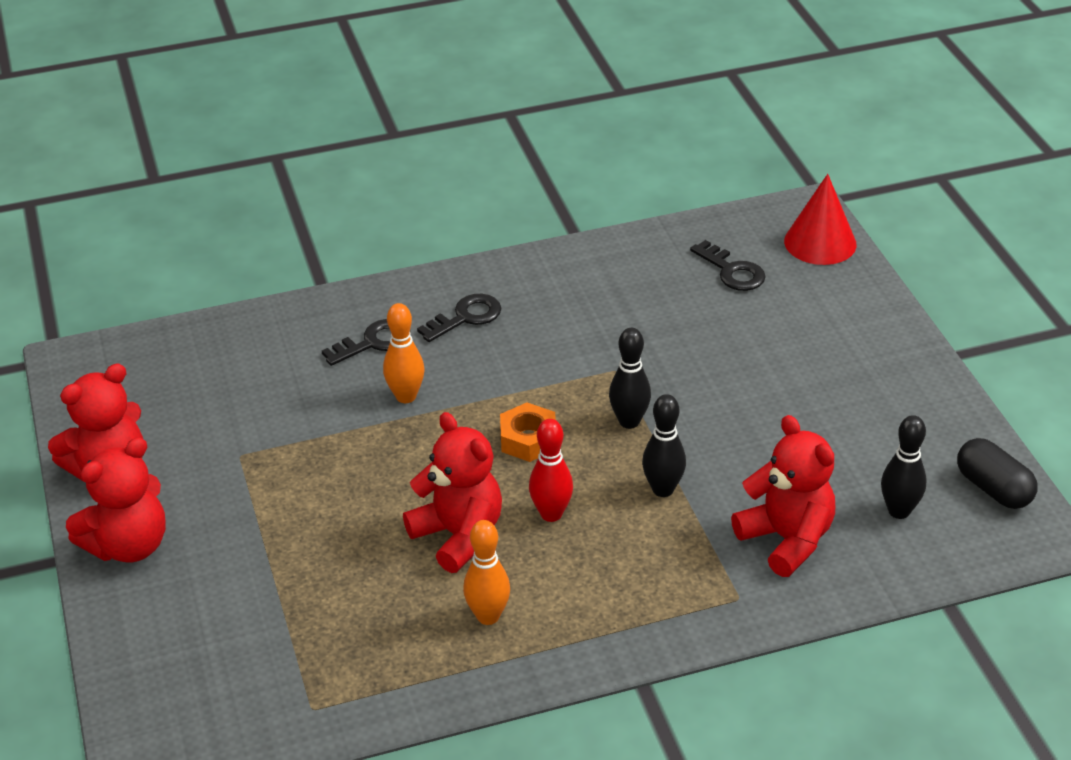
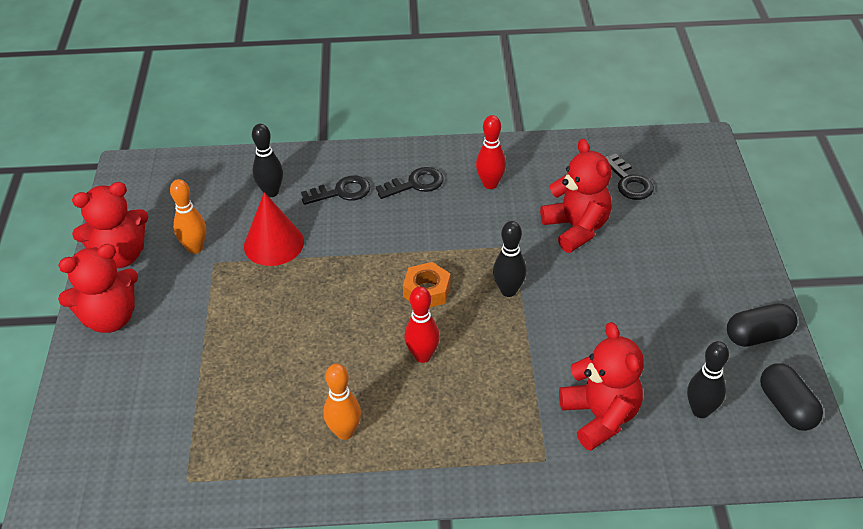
camera: 15 degrees right, 5 degrees up
orange bowling pin [383,303,424,403] -> orange bowling pin moved to [170,179,206,254]
red teddy bear [403,412,502,573] -> red teddy bear moved to [540,139,612,253]
black bowling pin [642,394,686,497] -> black bowling pin moved to [252,124,283,197]
red cone [784,174,857,265] -> red cone moved to [244,192,304,266]
none -> red bowling pin [476,115,506,189]
none -> black capsule [727,303,797,347]

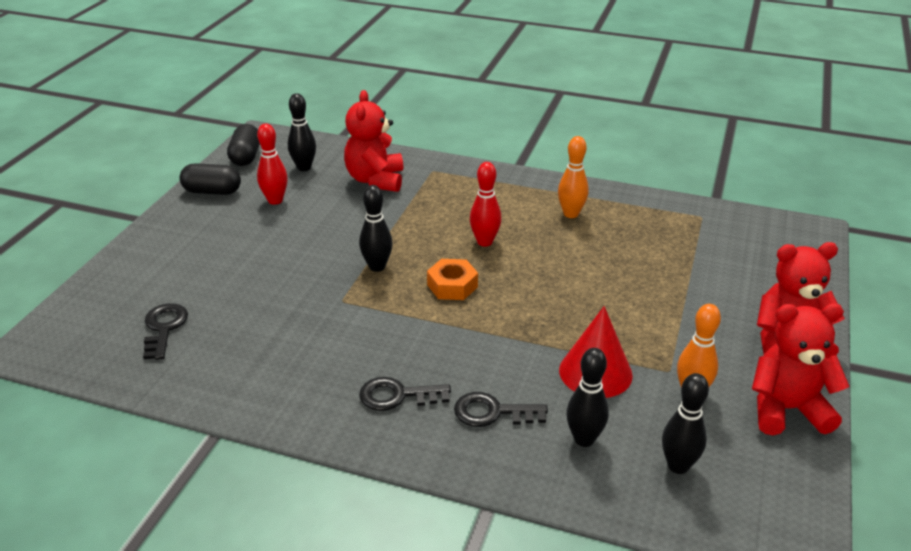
camera: 160 degrees left, 10 degrees down
red bowling pin [476,115,506,189] -> red bowling pin moved to [257,124,288,205]
red teddy bear [540,139,612,253] -> none
none -> black bowling pin [662,373,709,474]

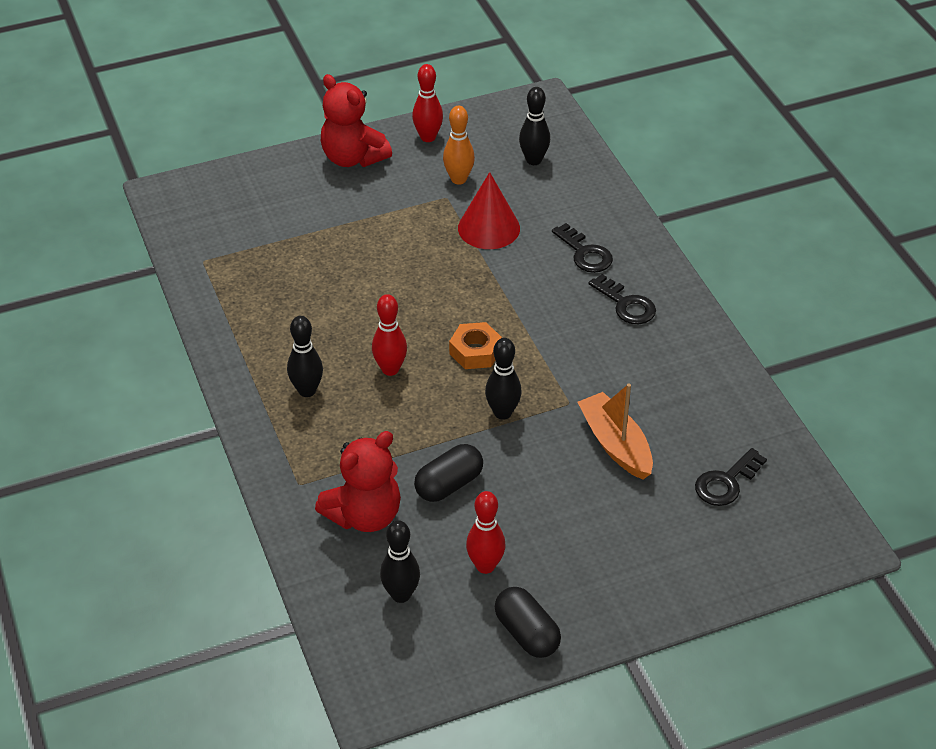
camera: 130 degrees left, 10 degrees up
black capsule [227,124,260,166] -> black capsule moved to [414,444,483,502]
orange bowling pin [558,136,589,218] -> none
black bowling pin [566,348,609,447] -> black bowling pin moved to [287,316,323,397]
red teddy bear [752,303,850,435] -> red bowling pin [412,64,443,142]
none -> orange boat [577,383,653,479]

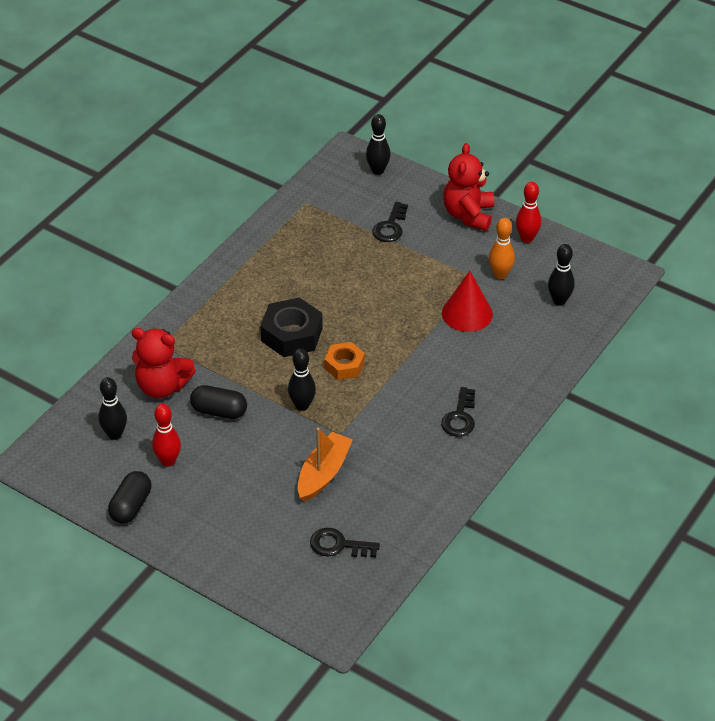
camera: 55 degrees right, 0 degrees up
black bowling pin [287,316,323,397] -> black bowling pin moved to [366,114,391,175]
red bowling pin [372,294,407,376] -> black nut [260,297,323,357]
black key [552,223,613,273] -> black key moved to [372,202,408,242]

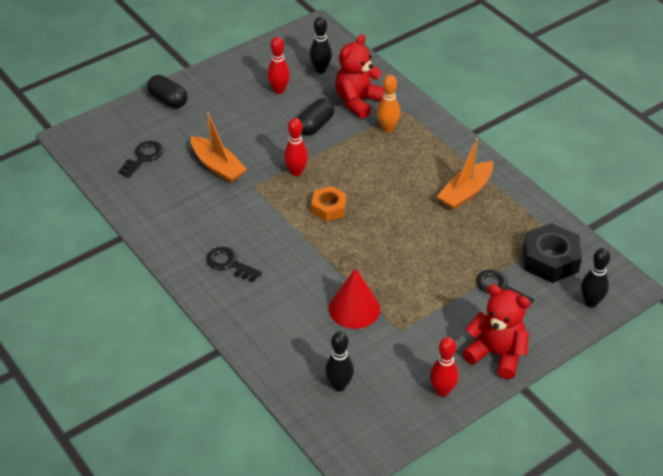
camera: 110 degrees right, 0 degrees up
black capsule [108,471,151,524] -> black capsule moved to [147,75,187,108]
black nut [260,297,323,357] -> black nut moved to [523,223,582,283]
black bowling pin [288,348,316,411] -> red bowling pin [284,118,308,176]
orange bowling pin [489,218,515,279] -> orange bowling pin moved to [377,75,400,133]
none -> orange boat [437,138,493,210]

